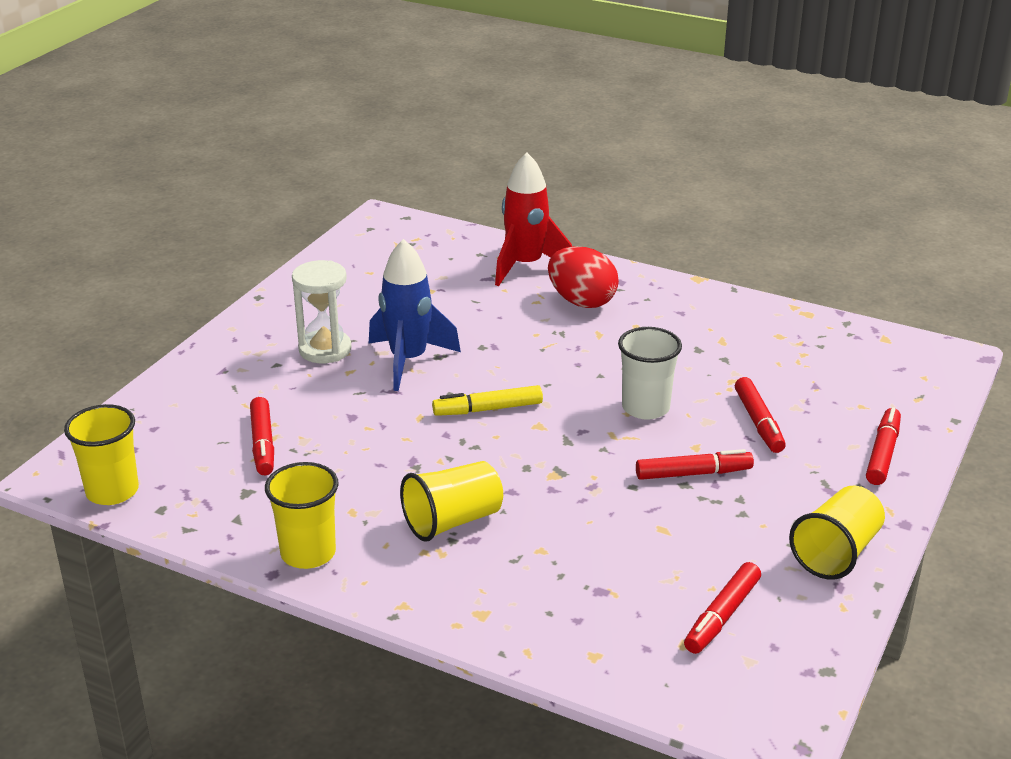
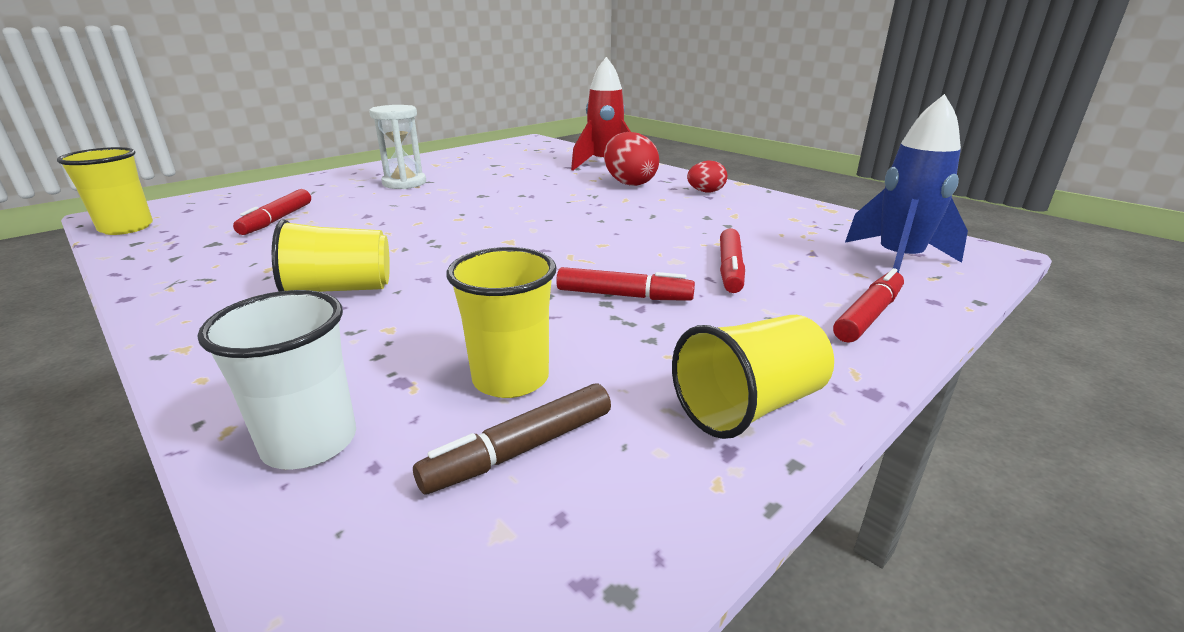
camera: 20 degrees right, 5 degrees down
yellow cup [265,462,339,569] -> yellow cup moved to [446,247,556,398]
blue rocket [368,239,461,391] -> blue rocket moved to [845,94,968,273]
yellow marker [432,385,543,416] -> none
white cup [618,327,682,420] -> white cup moved to [198,290,356,470]
red marker [684,562,761,654] -> brown marker [413,383,611,494]
none -> red egg [687,161,727,193]

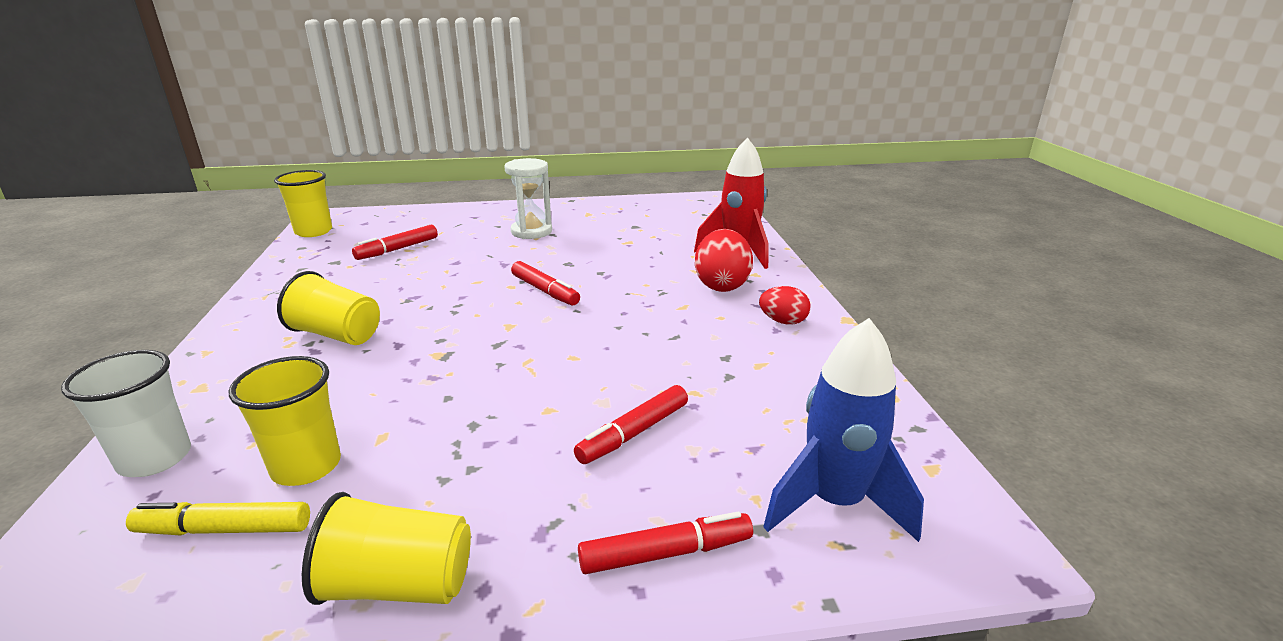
camera: 35 degrees right, 0 degrees up
brown marker [413,383,611,494] -> yellow marker [126,502,310,536]
red marker [556,267,695,301] -> red marker moved to [511,261,580,306]

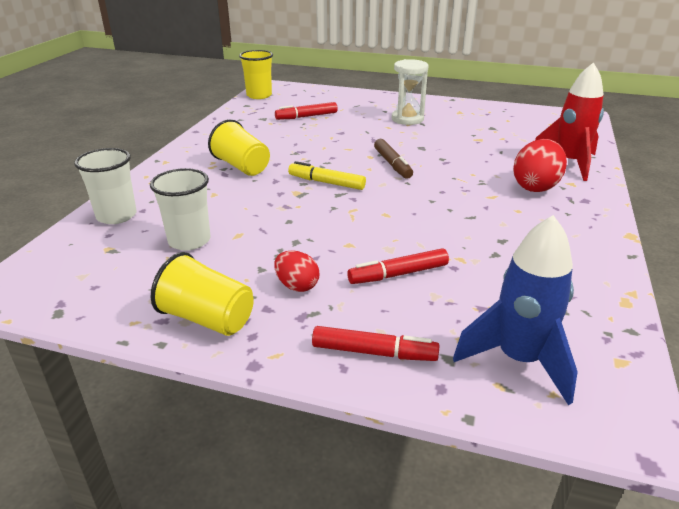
camera: 25 degrees right, 5 degrees up
yellow marker [126,502,310,536] -> yellow marker moved to [288,161,366,190]
yellow cup [229,356,341,486] -> white cup [150,168,211,251]
red marker [511,261,580,306] -> brown marker [374,139,413,179]
red egg [759,286,811,325] -> red egg moved to [274,251,319,292]

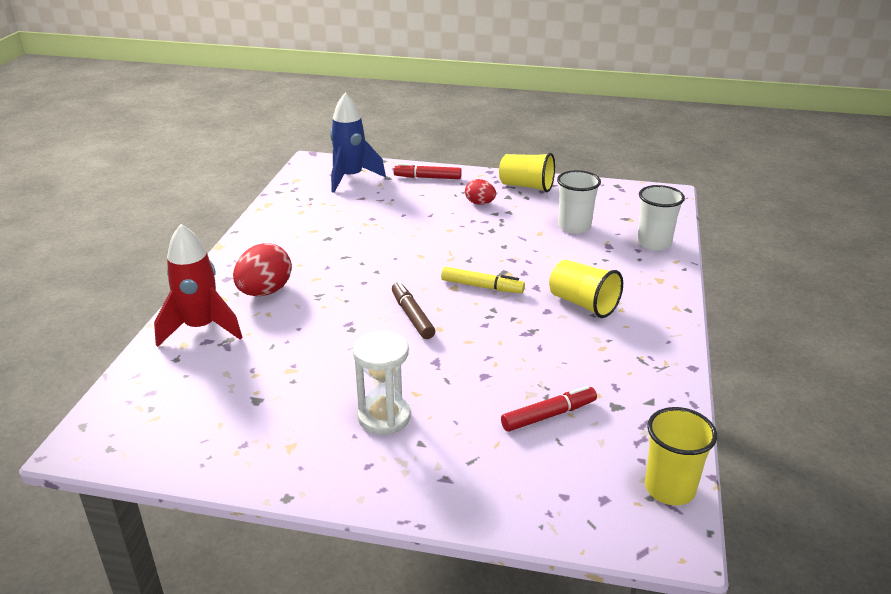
camera: 175 degrees right, 0 degrees up
red marker [347,248,449,284] -> none

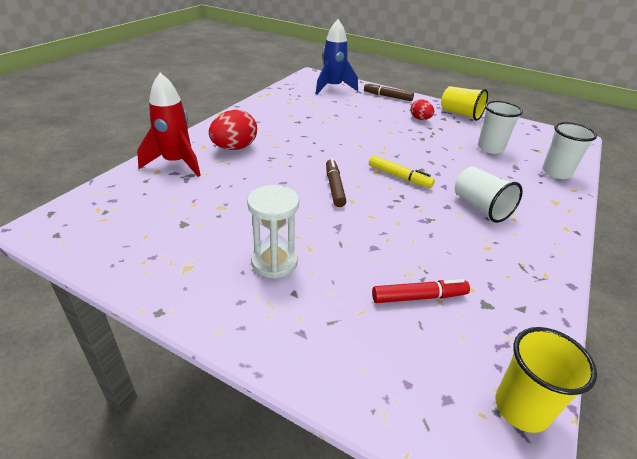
camera: 15 degrees right, 5 degrees up
red marker [394,163,462,179] -> brown marker [364,82,414,101]
yellow cup [549,260,623,318] -> white cup [455,166,523,223]

